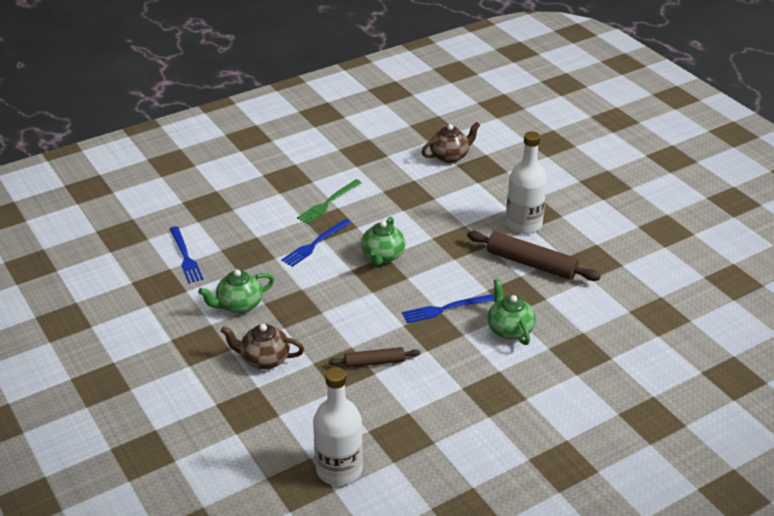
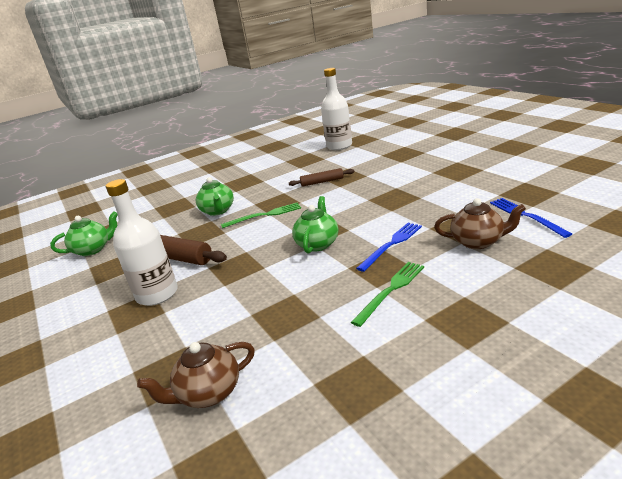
camera: 175 degrees left, 10 degrees down
green teapot [198,269,274,313] -> green teapot moved to [50,211,118,256]
brown teapot [221,324,304,369] -> brown teapot moved to [434,198,526,249]
blue fork [402,294,494,323] -> green fork [221,203,301,228]

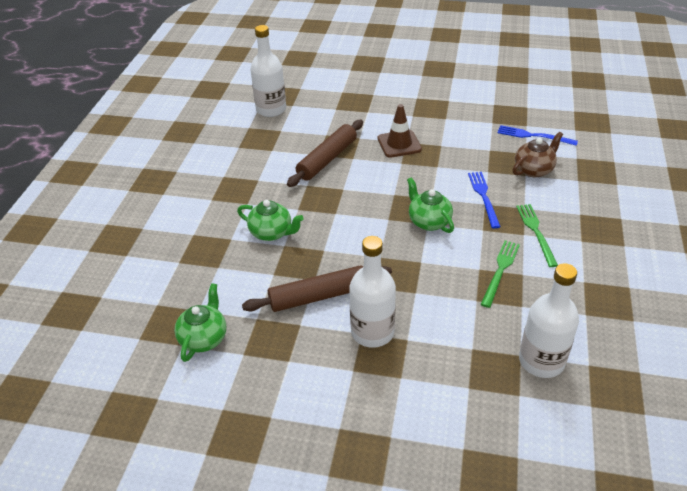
camera: 50 degrees left, 15 degrees up
brown teapot [137,342,255,408] -> white bottle [519,263,579,378]
green fork [221,203,301,228] -> green fork moved to [480,240,520,308]
brown rolling pin [289,168,355,187] -> brown rolling pin [287,120,363,187], size x1.71
none -> brown traffic cone [378,104,422,158]

